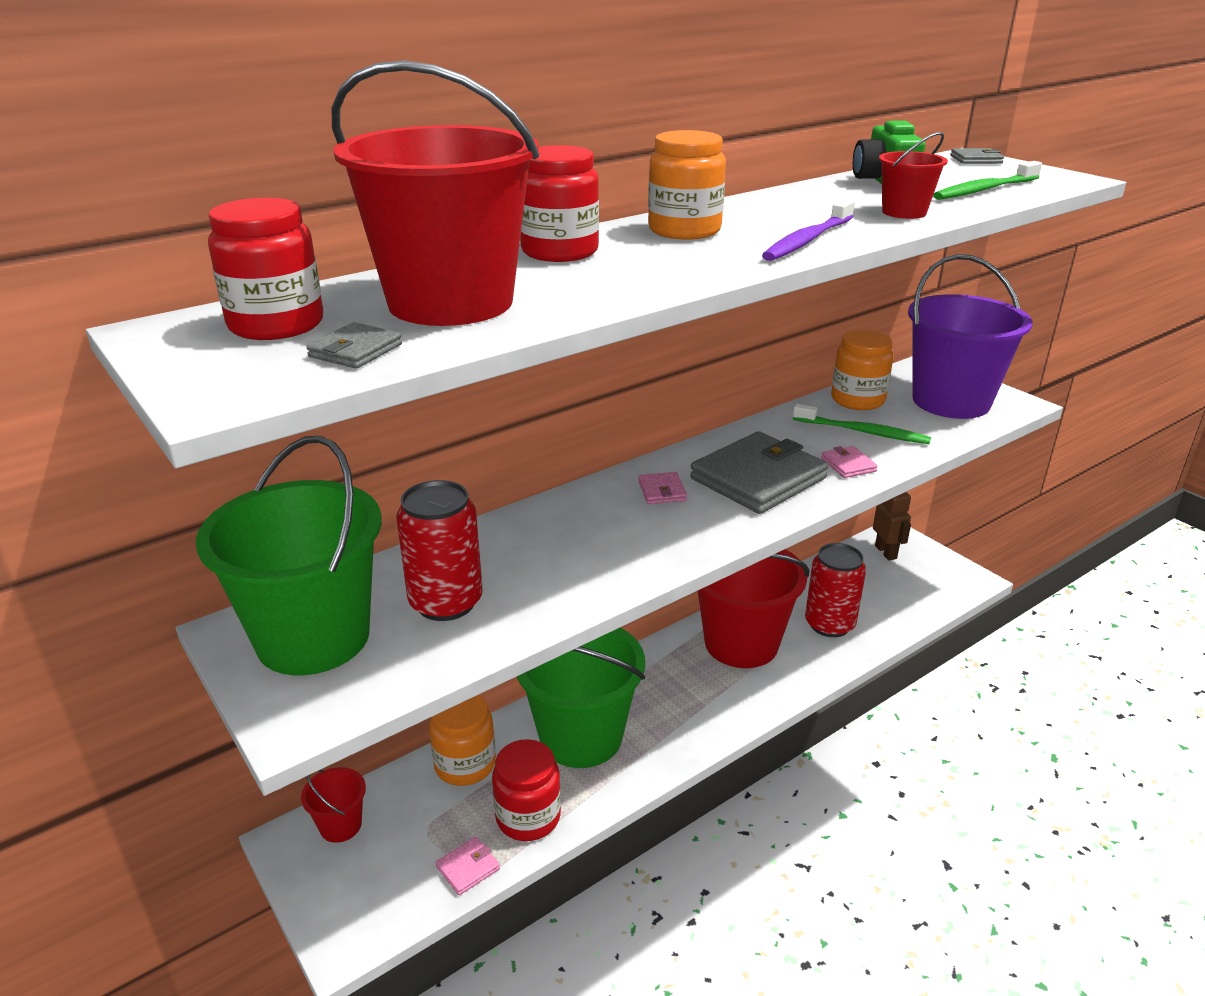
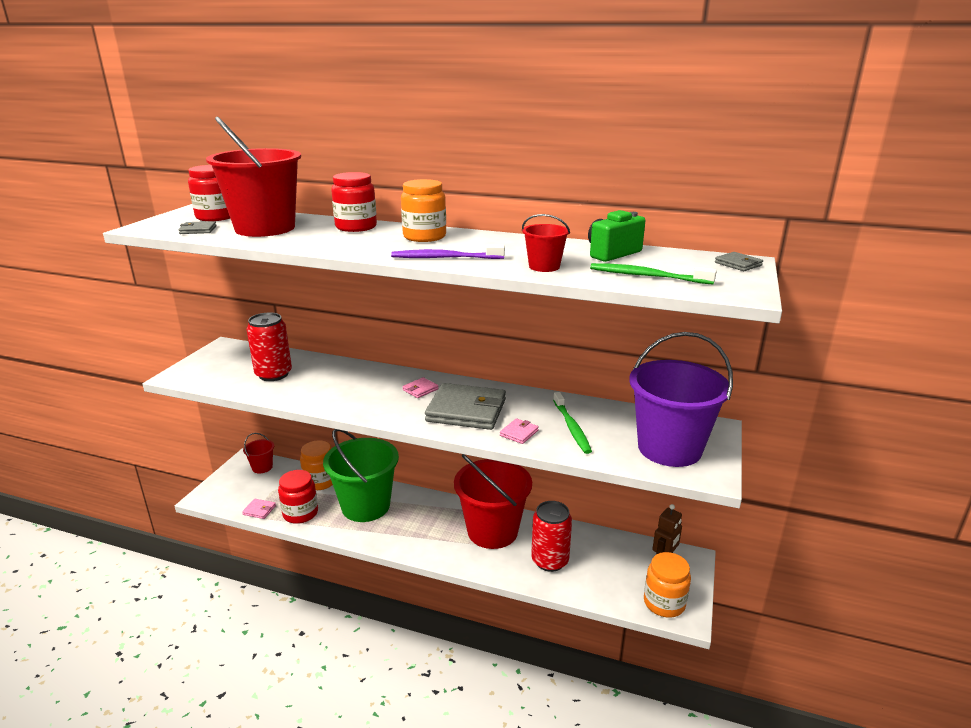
camera: 55 degrees right, 5 degrees down
green bucket [196,436,382,675] -> none
orange jar [831,330,893,410] -> orange jar moved to [644,552,691,618]

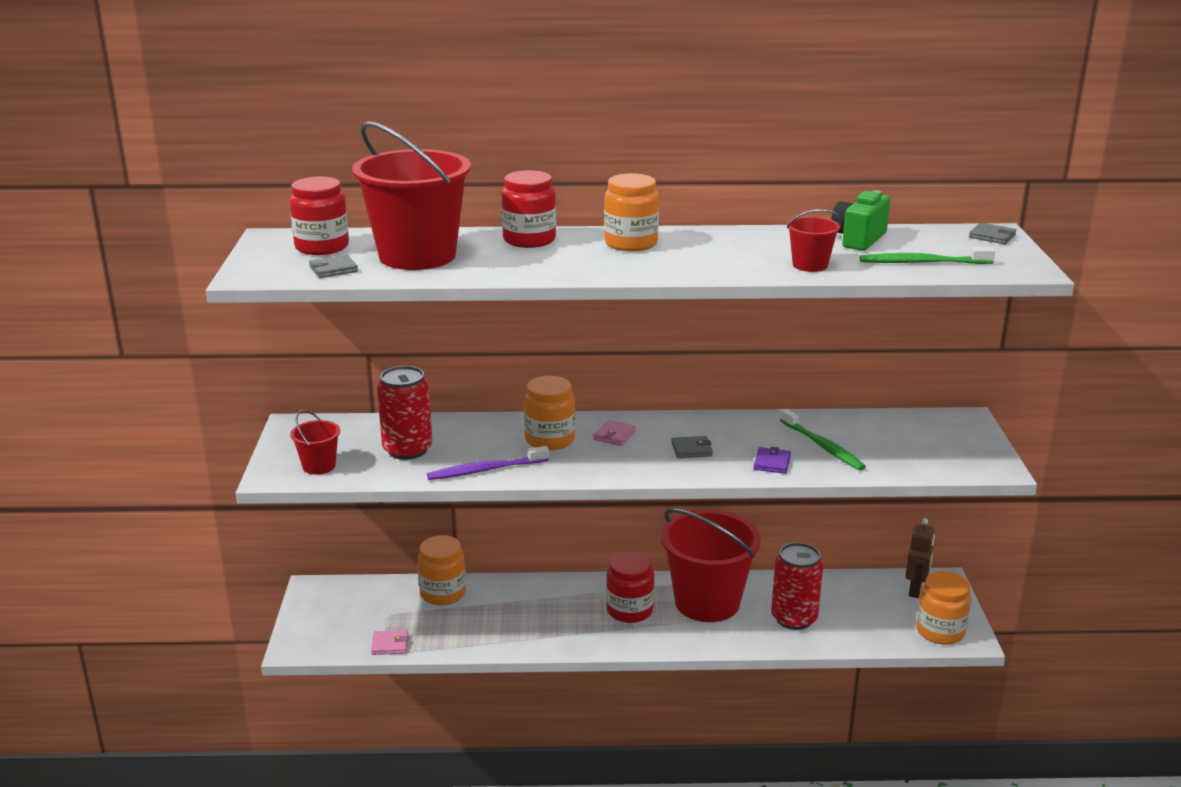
camera: 20 degrees left, 0 degrees up
red bucket [243,433,274,473] -> red bucket moved to [290,410,340,475]
red jar [278,470,318,524] -> red jar moved to [606,551,654,623]
green bucket [323,429,399,522] -> none
purple toothbrush [391,245,505,259] -> purple toothbrush moved to [427,446,549,480]
grey wallet [425,383,506,430] -> grey wallet [671,436,713,458], size x0.43
pink wallet [500,418,539,444] -> purple wallet [754,447,791,474]
purple bucket [629,332,733,467] -> none
none -> orange jar [524,376,575,450]

